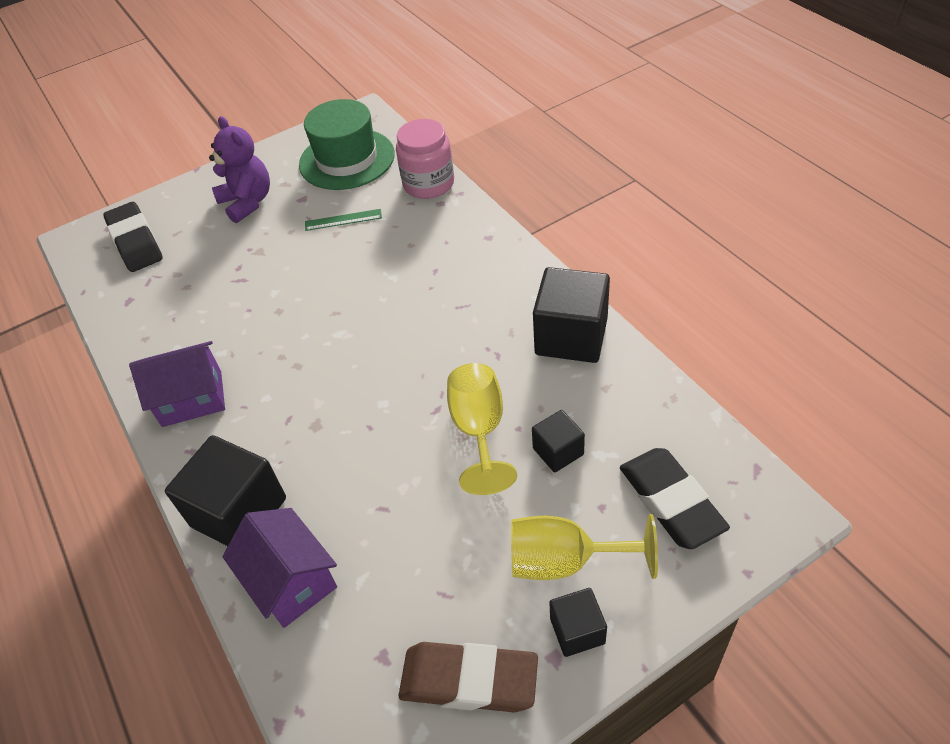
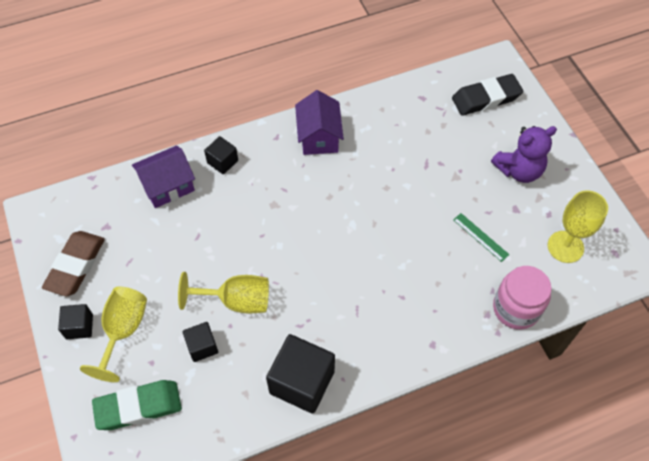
camera: 95 degrees right, 10 degrees up
black cube [165,435,286,546] -> black cube [204,136,238,174], size x0.53
green hat [299,99,395,190] -> yellow goblet [548,190,608,263]
green ruler [305,209,382,231] -> green ruler turned 45 degrees counterclockwise [453,213,509,262]
black eraser [620,448,730,549] -> green eraser [92,380,182,430]

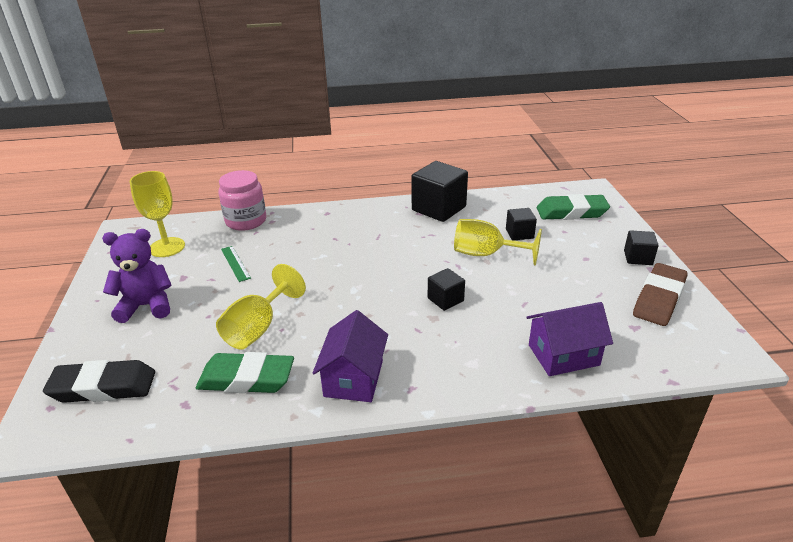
camera: 165 degrees left, 25 degrees down
yellow goblet [80,287,147,382] -> yellow goblet moved to [216,264,306,350]
black cube [204,136,238,174] -> black cube moved to [428,268,465,311]
none -> green eraser [196,352,294,393]

